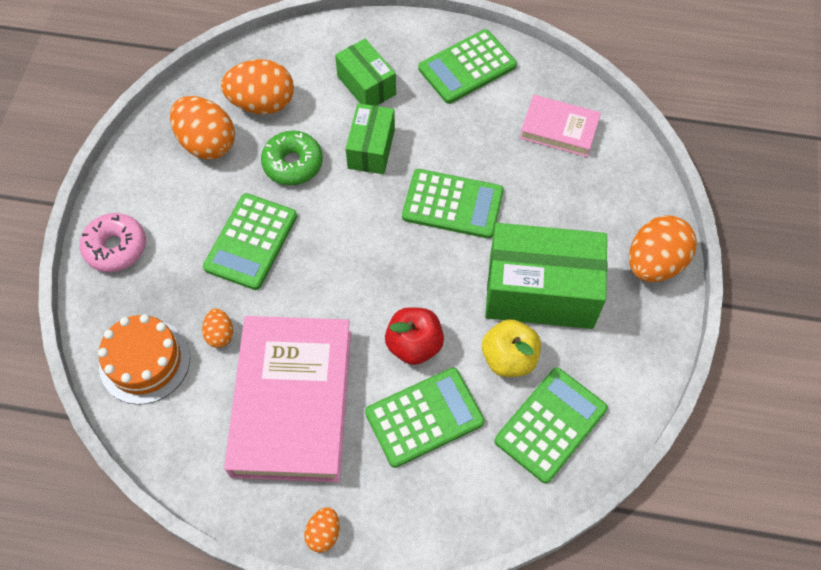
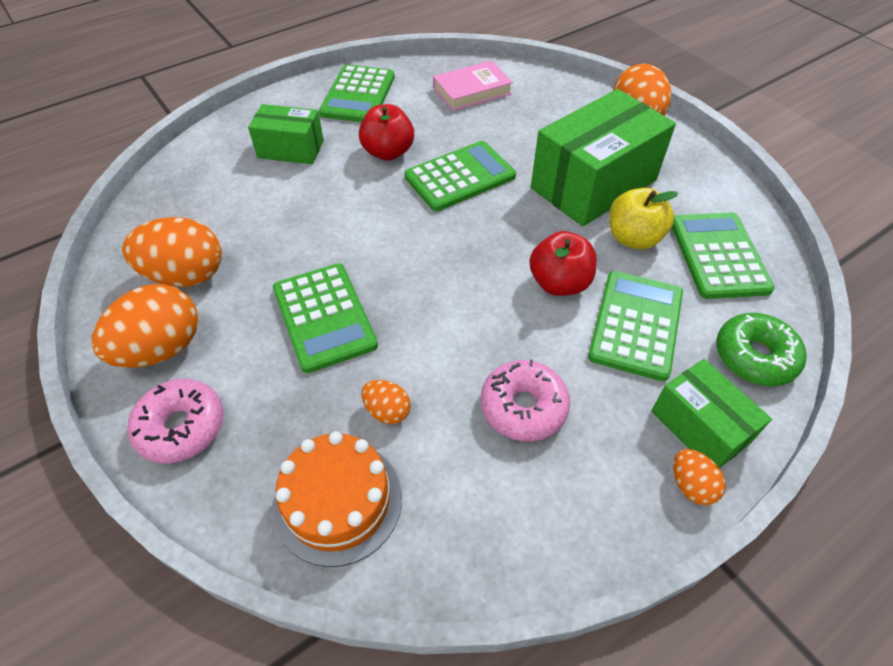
camera: 45 degrees left, 10 degrees down
orange egg [221,59,294,114] -> orange egg moved to [92,284,198,368]
pink book [224,316,351,482] -> pink donut [481,359,570,441]
green donut [261,131,323,185] -> green donut moved to [716,313,807,386]
green box [345,103,395,174] -> green box moved to [651,359,772,468]
none -> red apple [359,104,414,161]

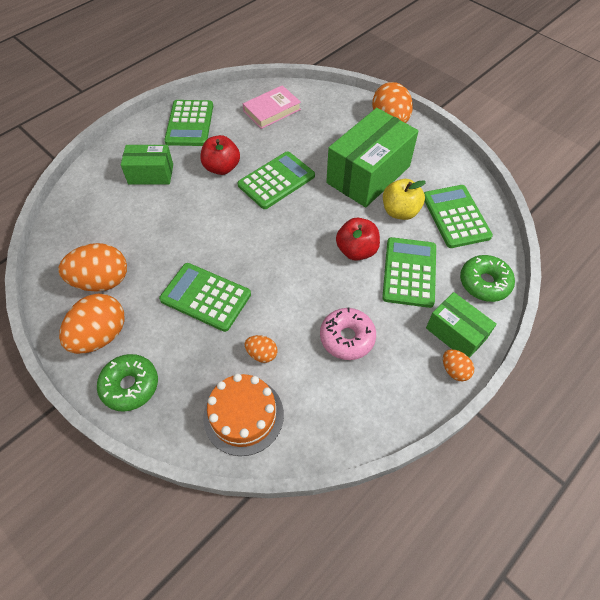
camera: 10 degrees left, 5 degrees up
pink donut [127,379,223,463] -> green donut [97,354,158,412]
green calculator [273,263,378,373] -> green calculator turned 150 degrees clockwise [159,263,251,332]

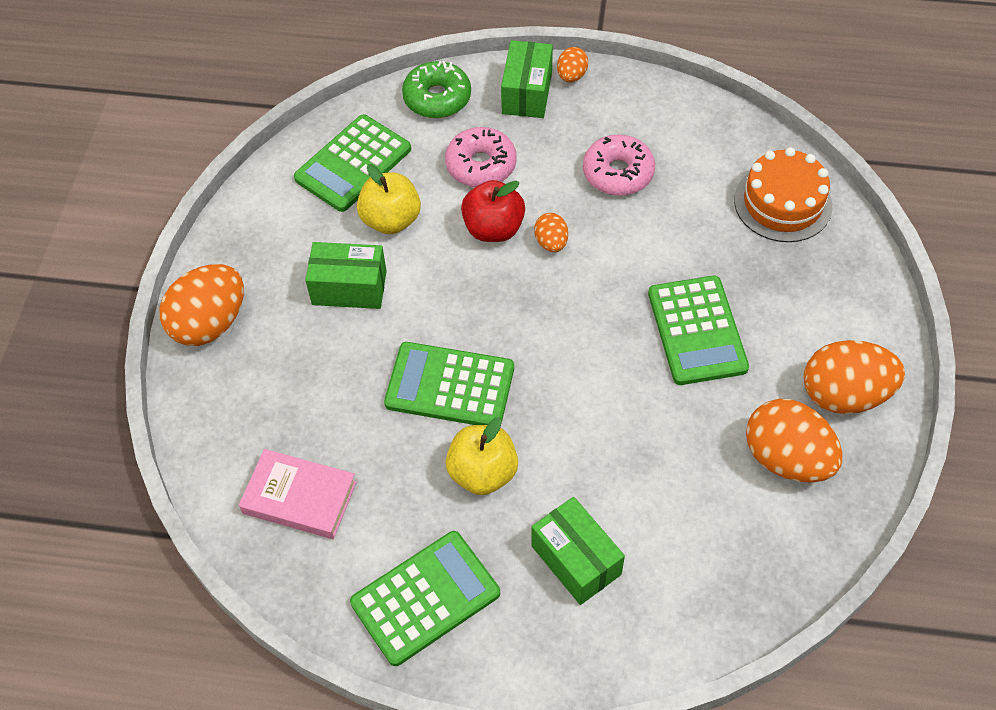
camera: 125 degrees left, 0 degrees up
green donut [97,354,158,412] -> none
red apple [201,135,240,175] -> yellow apple [446,417,518,495]
orange egg [245,335,278,363] -> orange egg moved to [534,213,568,252]
green box [326,108,419,207] -> green box [305,242,386,309], size x0.56
green calculator [382,237,436,308] -> pink donut [445,127,517,187]

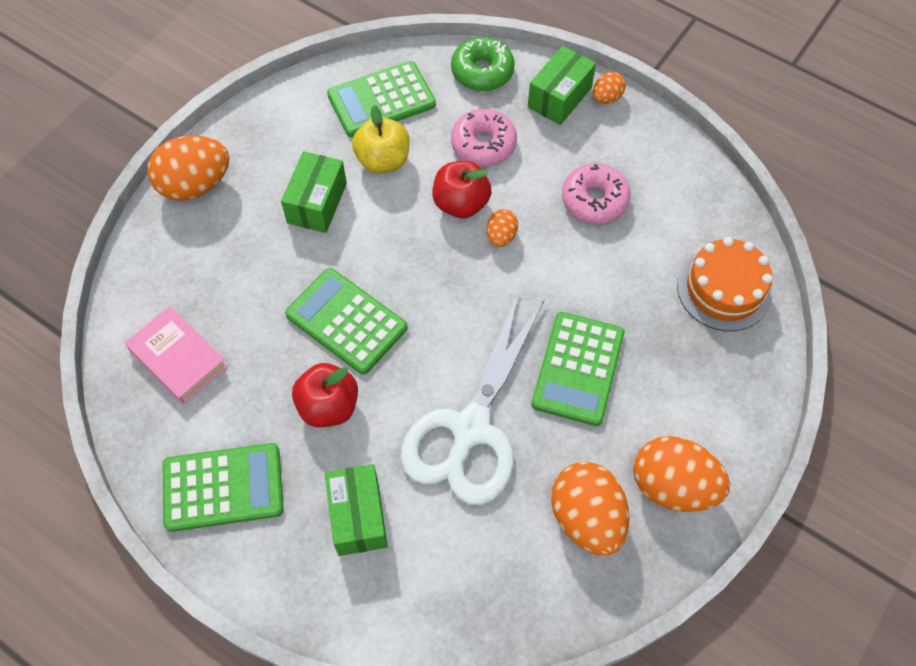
camera: 25 degrees right, 5 degrees up
green box [305,242,386,309] -> green box turned 75 degrees clockwise [281,151,347,233]
yellow apple [446,417,518,495] -> red apple [292,363,358,427]
none -> white scissors [401,292,545,505]

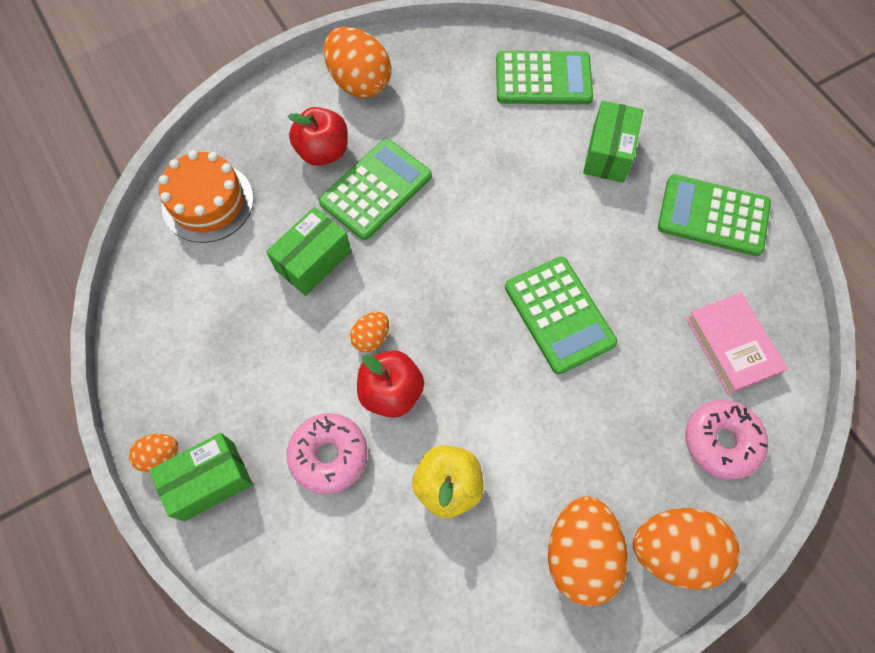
camera: 155 degrees left, 5 degrees up
green box [281,151,347,233] -> green box moved to [266,207,351,296]
red apple [292,363,358,427] -> red apple moved to [288,107,348,166]
green calculator [327,61,436,137] -> green calculator moved to [496,51,593,105]
white scissors [401,292,545,505] -> none
green donut [451,37,515,91] -> none
orange egg [551,462,630,556] -> orange egg moved to [548,496,628,606]
pink donut [562,163,631,224] -> pink donut moved to [685,400,768,480]

